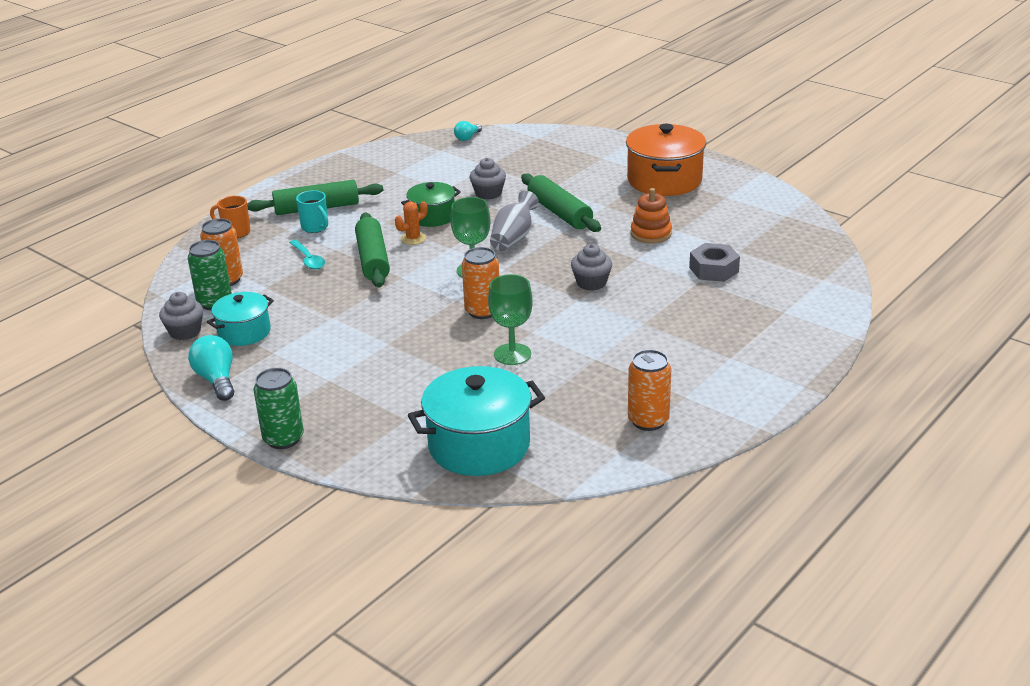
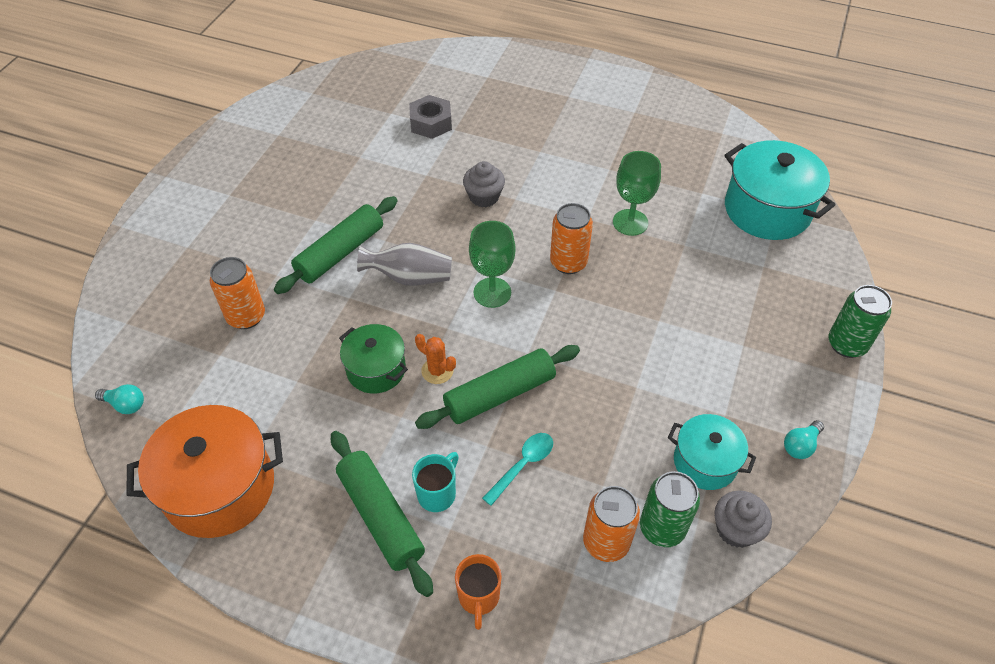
camera: 110 degrees left, 20 degrees up
turquoise light bulb [188,335,234,401] -> turquoise light bulb [784,420,824,459], size x0.62
grey cupcake [470,158,506,200] -> none
orange pot [626,124,706,196] -> orange pot moved to [127,405,283,538]
orange can [628,349,671,431] -> orange can moved to [210,257,265,329]
orange stacking toy [631,188,672,244] -> none

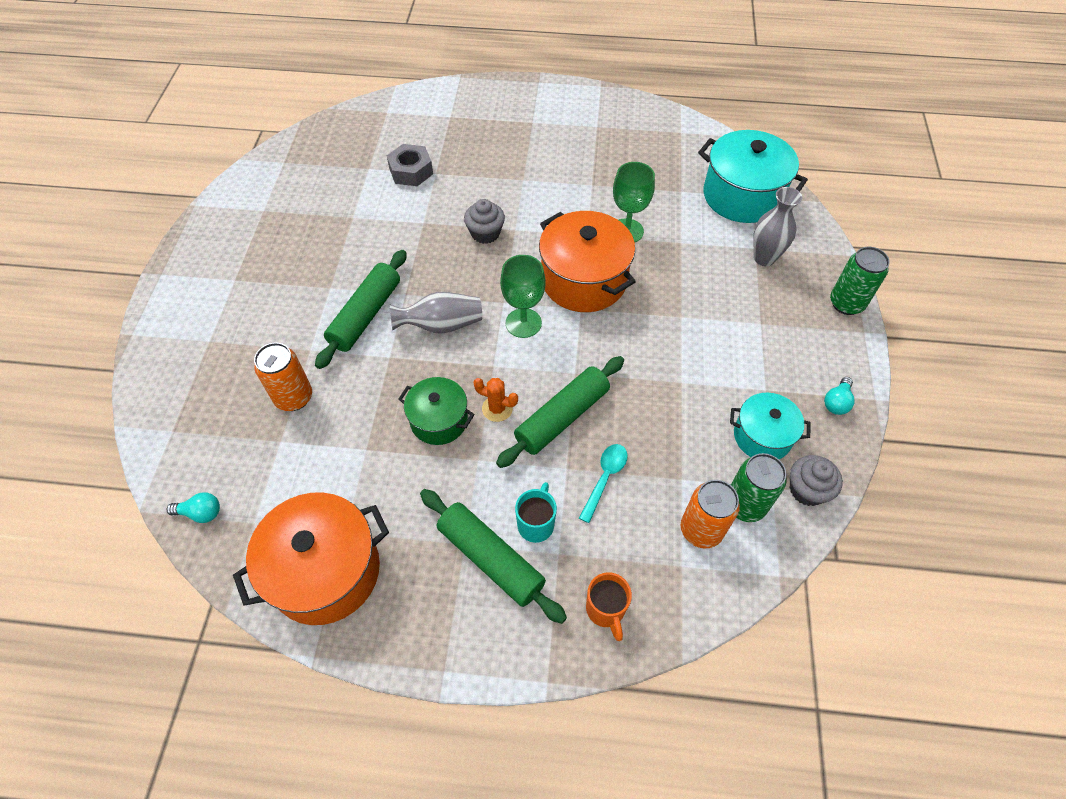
camera: 15 degrees left, 5 degrees up
orange can [550,203,593,274] -> orange pot [539,211,636,312]
none -> grey vase [753,187,802,266]

